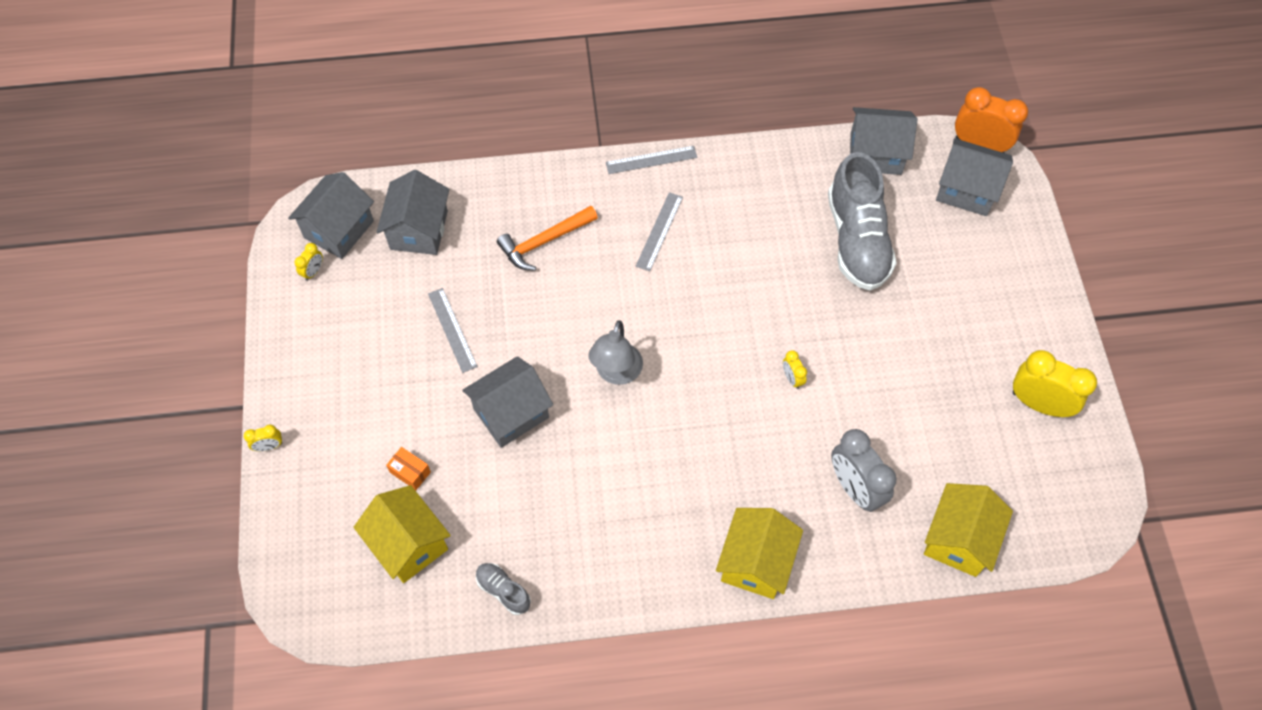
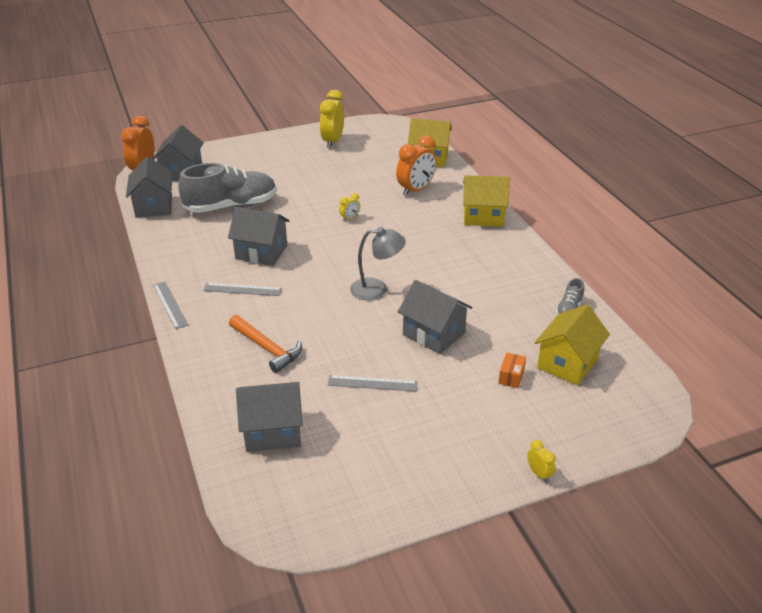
camera: 105 degrees left, 25 degrees down
grey house [288,172,374,259] -> grey house moved to [228,207,290,266]
yellow clock [294,243,323,281] -> none
grey ruler [428,288,478,373] -> grey ruler turned 45 degrees clockwise [328,375,417,391]
grey clock [831,429,897,512] -> orange clock [396,135,437,196]

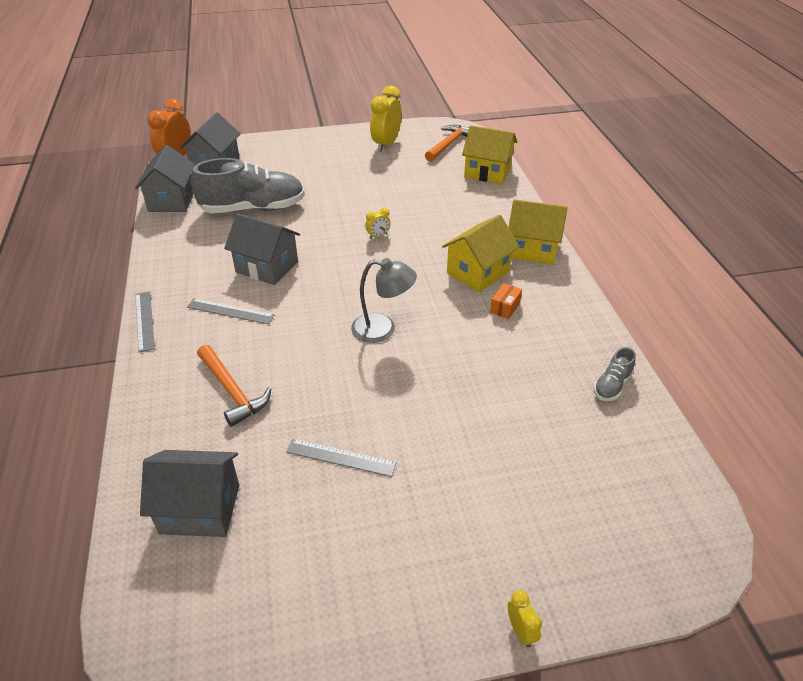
camera: 10 degrees right, 5 degrees up
orange clock [396,135,437,196] -> none
grey house [398,280,473,354] -> none
orange box [498,352,526,388] -> orange box moved to [490,283,522,319]
yellow house [534,304,610,385] -> yellow house moved to [442,215,519,292]
none -> orange hammer [425,125,469,162]

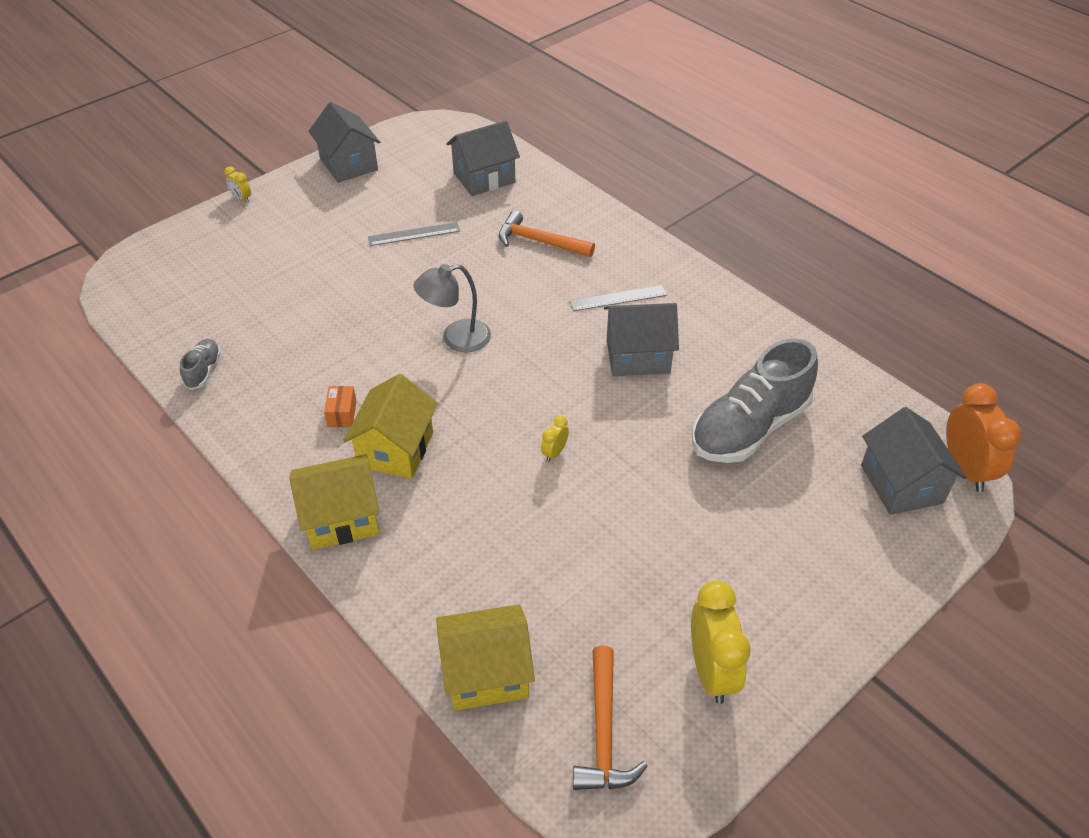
camera: 150 degrees right, 5 degrees up
grey house [135,145,195,212] -> grey house moved to [308,102,380,183]
grey ruler [135,291,155,353] -> none

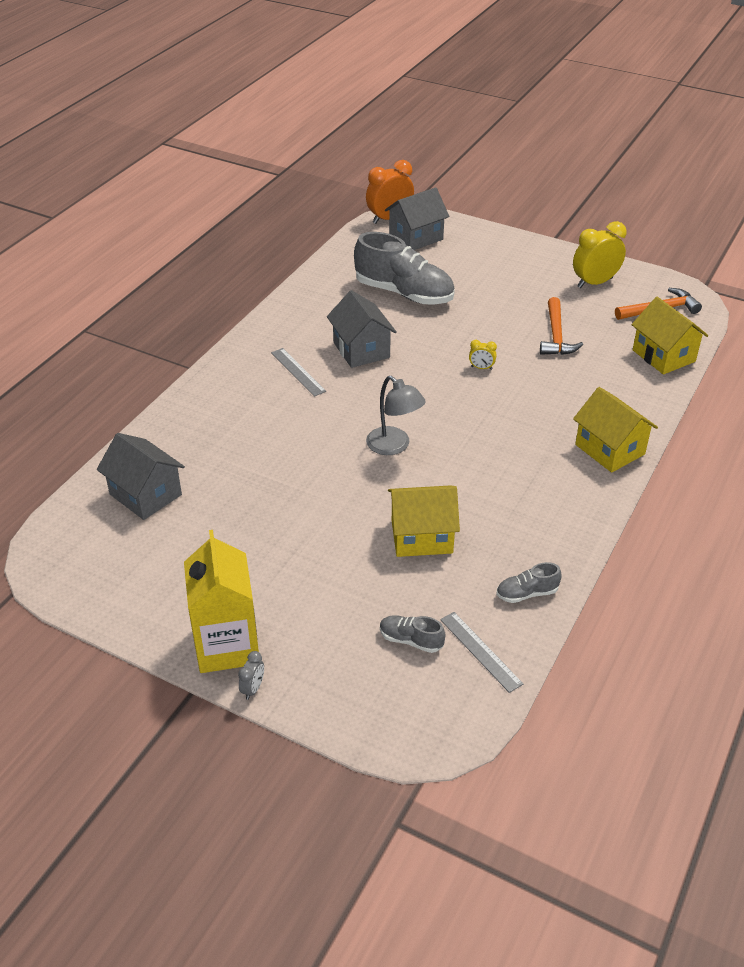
camera: 110 degrees left, 5 degrees down
yellow clock [224,166,251,203] -> grey clock [238,651,264,700]
grey house [308,102,380,183] -> none
orange box [324,386,357,427] -> none
yellow house [343,374,438,479] -> yellow house moved to [388,485,460,557]
grey ruler [368,222,460,246] -> grey ruler moved to [440,612,523,693]
orange hammer [499,211,595,257] -> orange hammer moved to [540,297,583,355]
none -> yellow carton [184,530,259,673]
none -> grey shoe [380,615,445,653]

